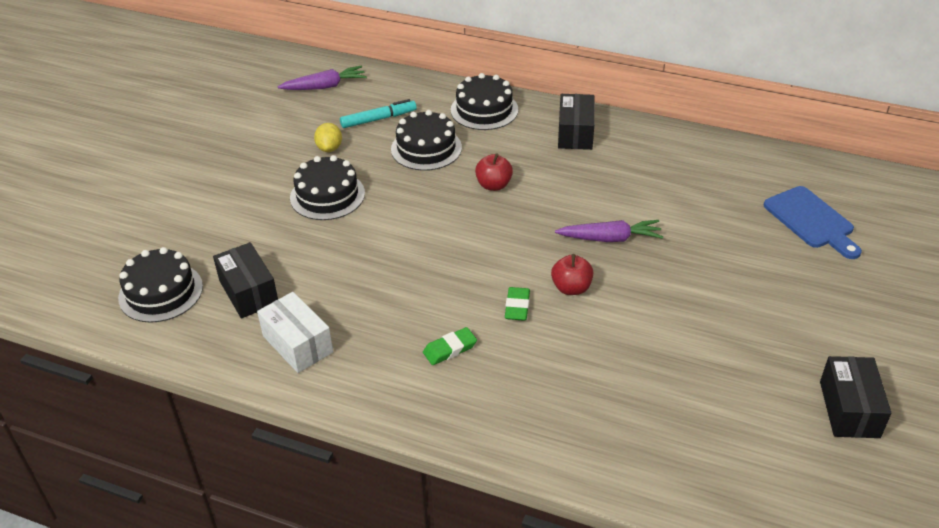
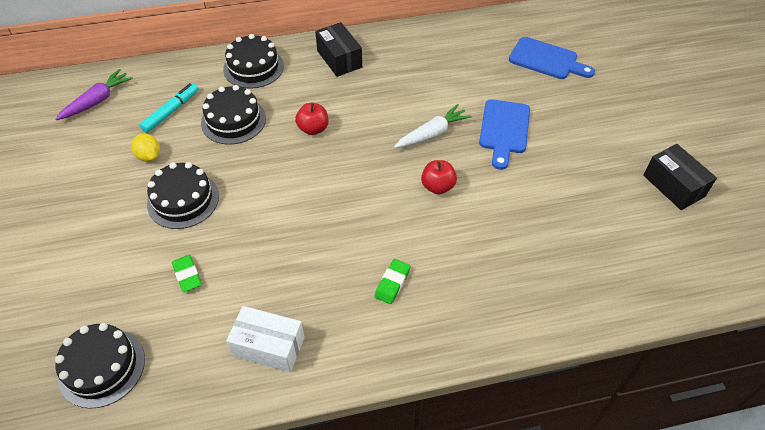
camera: 35 degrees left, 10 degrees up
black box [213,242,278,318] -> none
green eraser [505,287,530,321] -> green eraser moved to [172,255,202,292]
purple carrot [555,220,663,242] -> white carrot [394,104,472,148]
none -> blue cutting board [479,99,530,170]

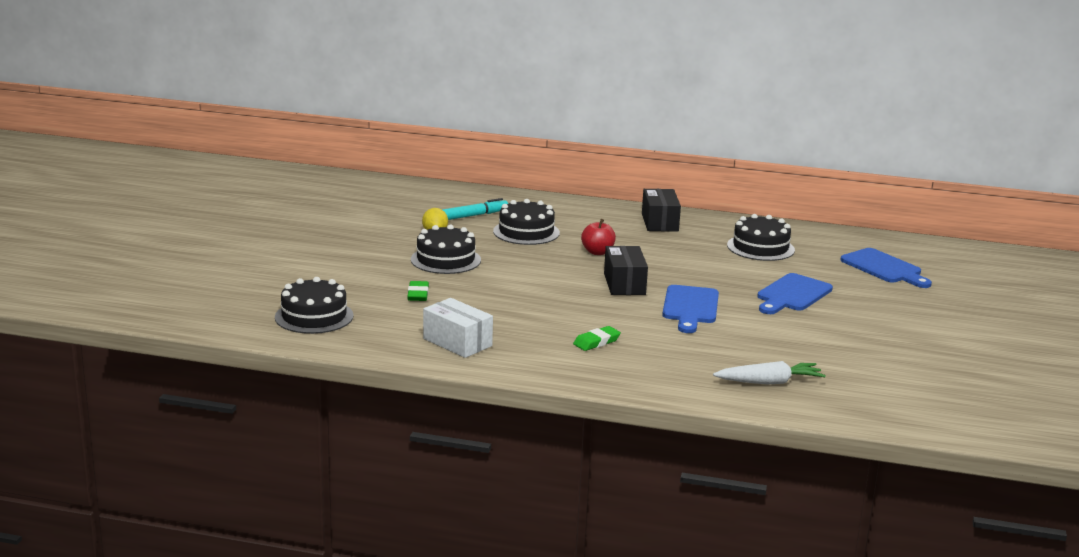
camera: 25 degrees right, 30 degrees down
purple carrot [56,69,133,120] -> none
black cake [223,34,284,89] -> black cake moved to [727,214,795,261]
white carrot [394,104,472,148] -> white carrot moved to [713,361,826,384]
red apple [421,160,457,194] -> blue cutting board [662,285,719,333]
black box [643,144,717,210] -> black box moved to [604,246,648,295]

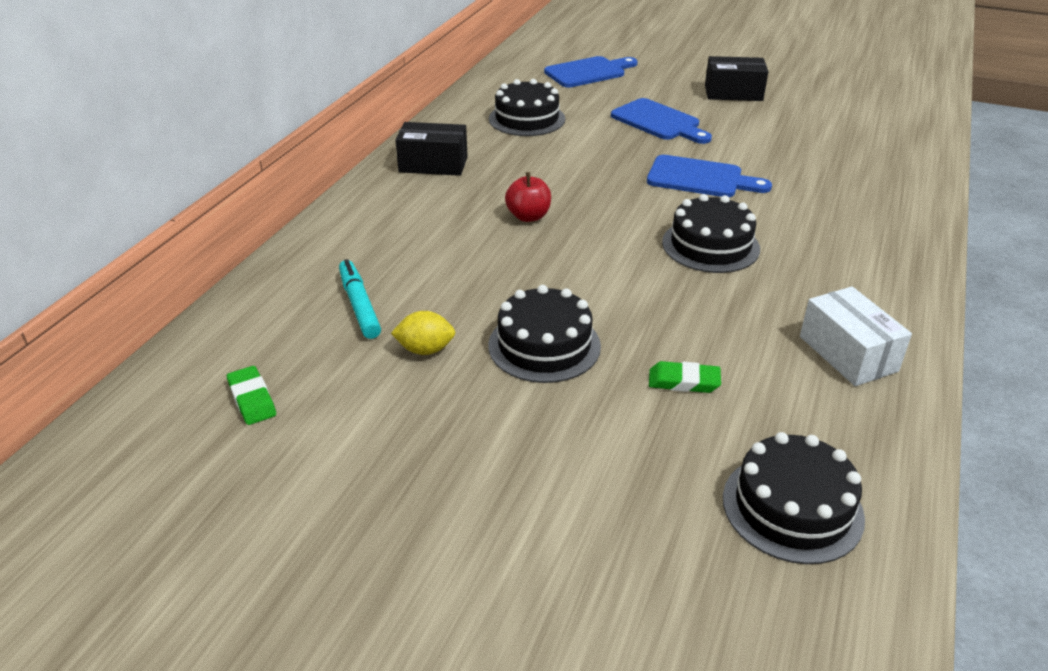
camera: 80 degrees left, 15 degrees up
white box [423,298,493,358] -> white box turned 75 degrees counterclockwise [800,286,912,386]
black cake [493,199,560,245] -> black cake moved to [662,194,760,273]
green eraser [573,326,621,351] -> green eraser moved to [227,366,276,425]
black box [604,246,648,295] -> black box moved to [705,56,768,101]
white carrot [713,361,826,384] -> none

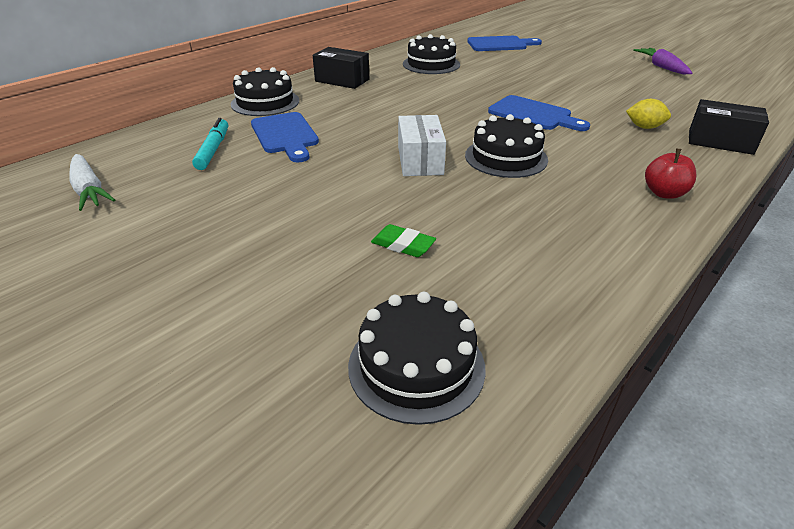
camera: 20 degrees right, 0 degrees up
green eraser [227,366,276,425] -> white carrot [69,154,115,211]
yellow lemon [391,311,456,355] -> yellow lemon moved to [626,99,671,129]
black cake [488,285,601,383] -> black cake moved to [231,67,299,116]
red apple [505,172,551,222] -> red apple moved to [645,149,696,199]
blue cutting board [611,98,712,144] -> blue cutting board moved to [251,112,319,162]
black box [705,56,768,101] -> black box moved to [689,99,769,155]
white box [800,286,912,386] -> white box moved to [398,115,446,176]
none -> purple carrot [633,48,692,74]

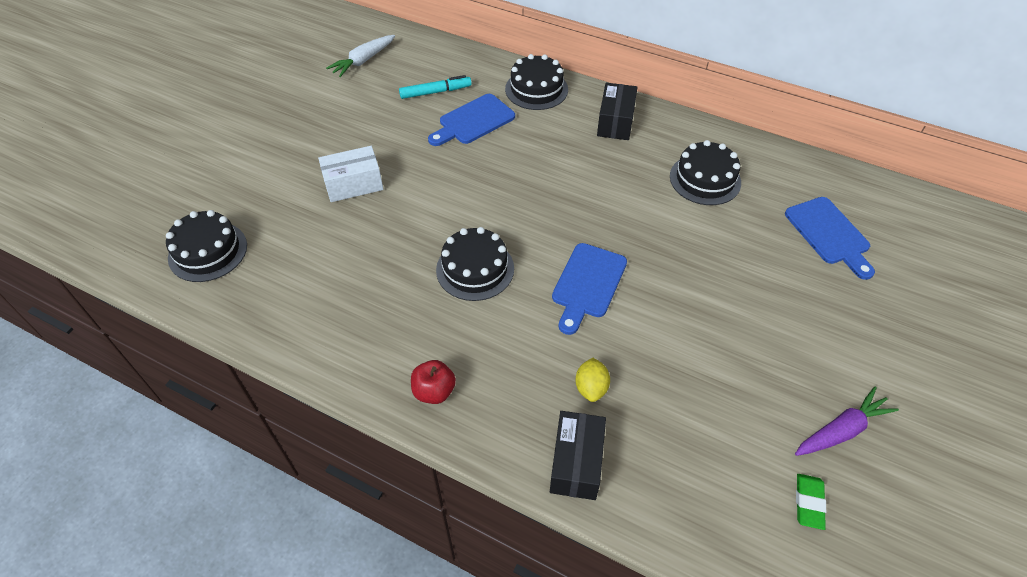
camera: 75 degrees right, 15 degrees up
green eraser [371,224,436,257] -> green eraser moved to [796,474,826,530]
white box [398,115,446,176] -> white box moved to [318,146,384,202]

